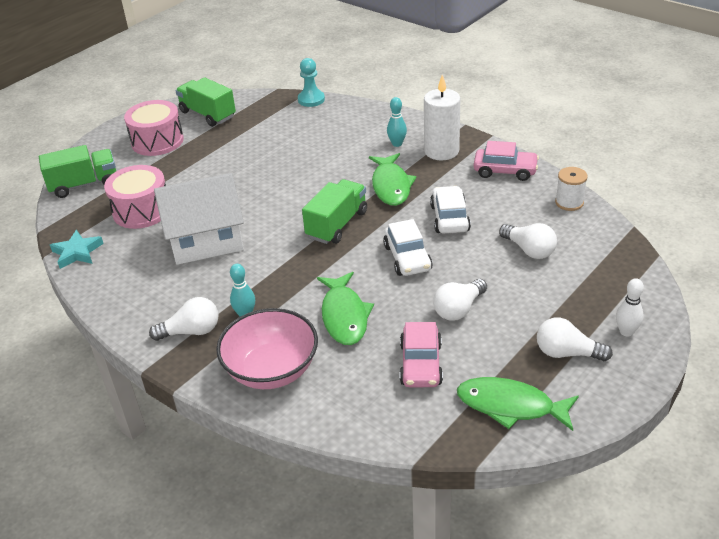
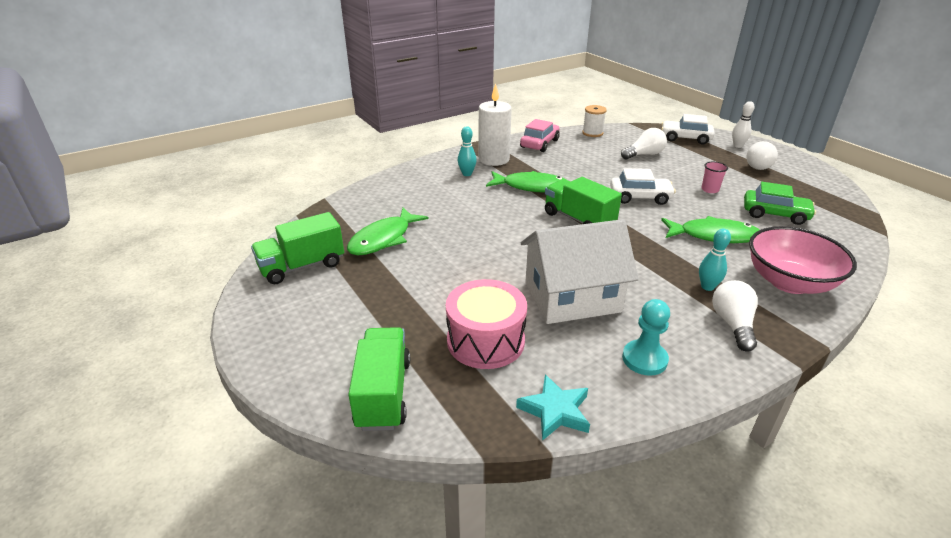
camera: 75 degrees left, 5 degrees down
pink drum [124,100,184,156] -> none
white house [154,173,244,265] -> white house turned 75 degrees clockwise [521,219,639,324]
turquoise pawn [298,58,325,107] -> turquoise pawn moved to [622,299,670,376]
pink car [400,322,443,387] -> green car [744,182,816,225]
white car [430,186,471,233] -> white car moved to [661,114,715,144]
white light bulb [433,279,487,321] -> pink cup [701,161,728,193]
green fish [457,377,579,431] -> green fish moved to [347,208,428,255]

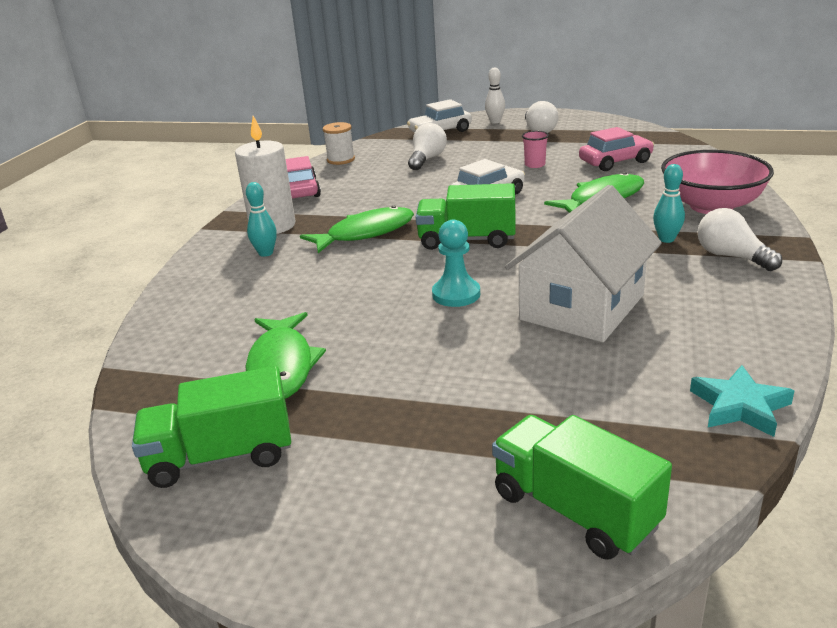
camera: 40 degrees left, 5 degrees down
green truck [251,212,344,284] -> green truck turned 60 degrees clockwise [132,366,291,488]
pink drum [446,279,527,369] -> none
turquoise pawn [622,299,670,376] -> turquoise pawn moved to [432,220,480,307]
green car [744,182,816,225] -> pink car [579,127,654,171]

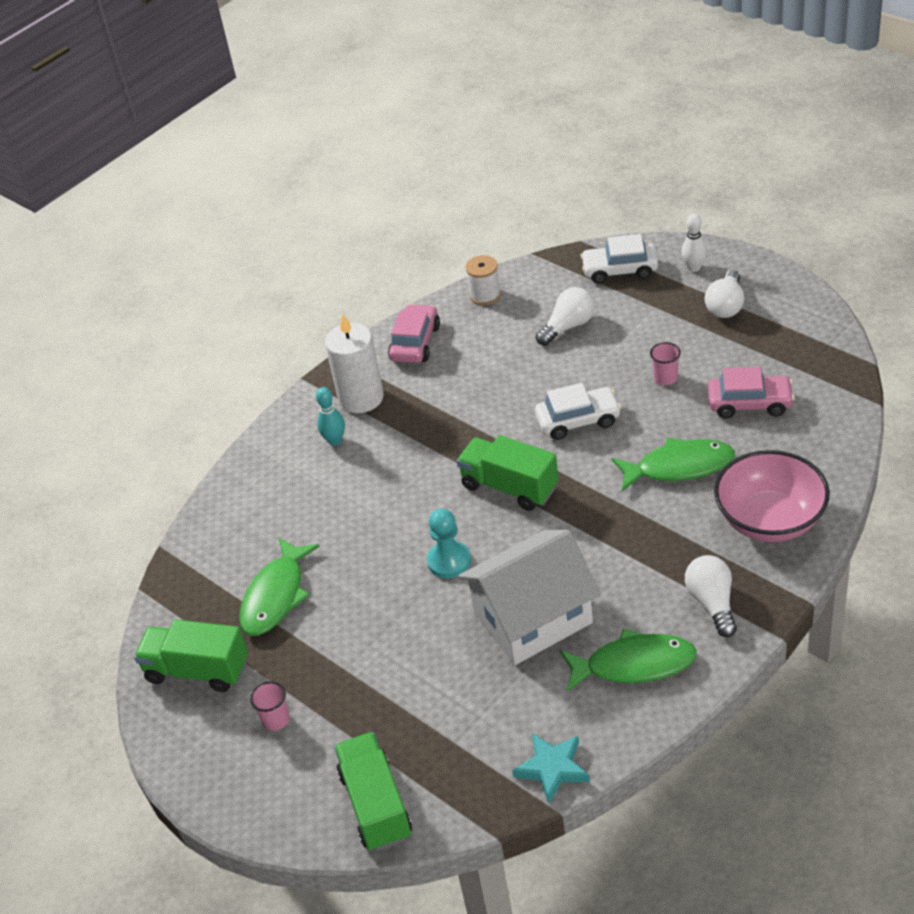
camera: 30 degrees right, 15 degrees up
green fish [300,206,414,253] -> green fish moved to [560,629,697,692]
turquoise bowling pin [653,164,685,243] -> none
none -> pink cup [250,681,289,731]

